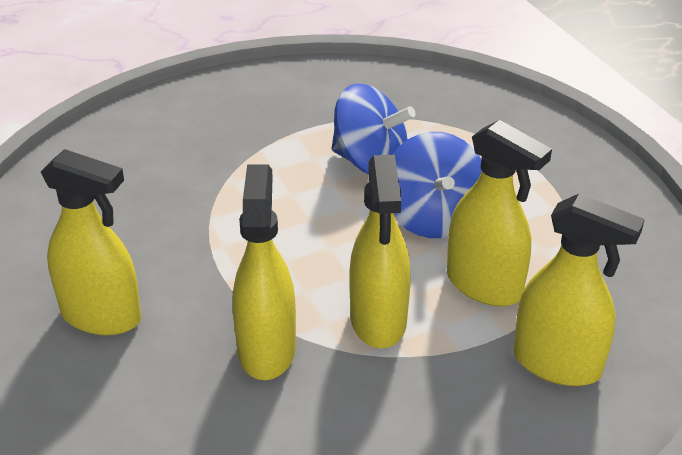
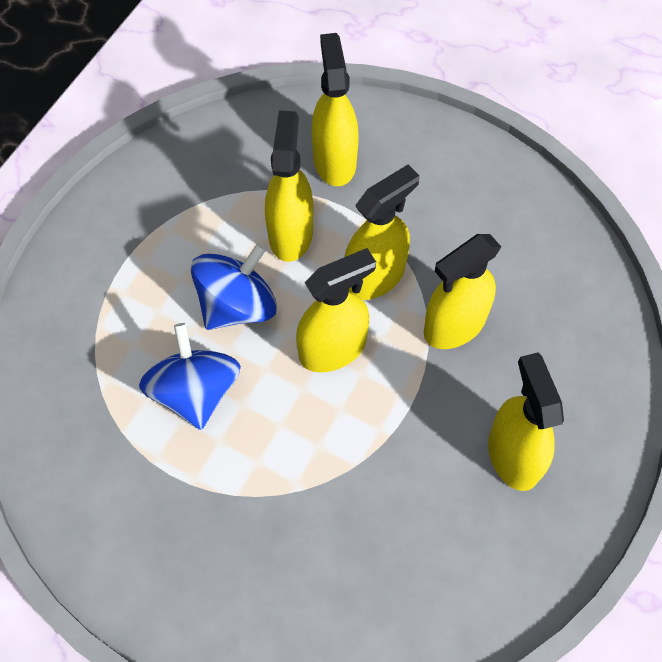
camera: 125 degrees left, 25 degrees up
none -> yellow spray bottle [296,248,376,373]

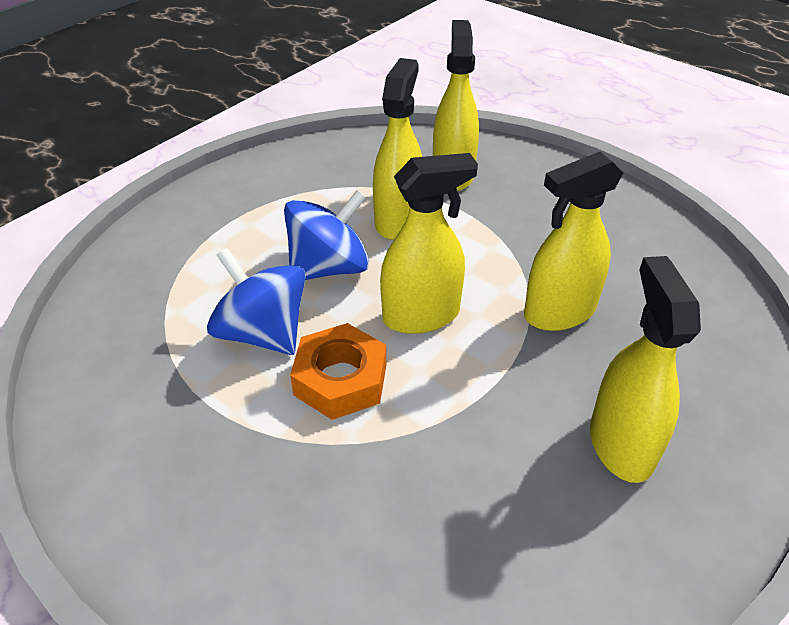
camera: 10 degrees right, 20 degrees down
blue spinning top [139,323,241,430] -> blue spinning top turned 45 degrees counterclockwise [207,248,306,355]
yellow spray bottle [344,164,420,300] -> none
none -> orange nut [290,323,386,420]

